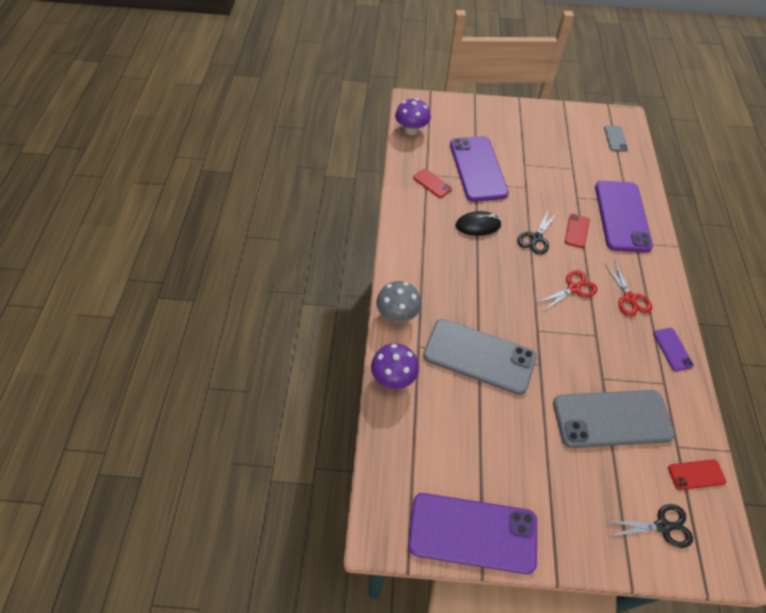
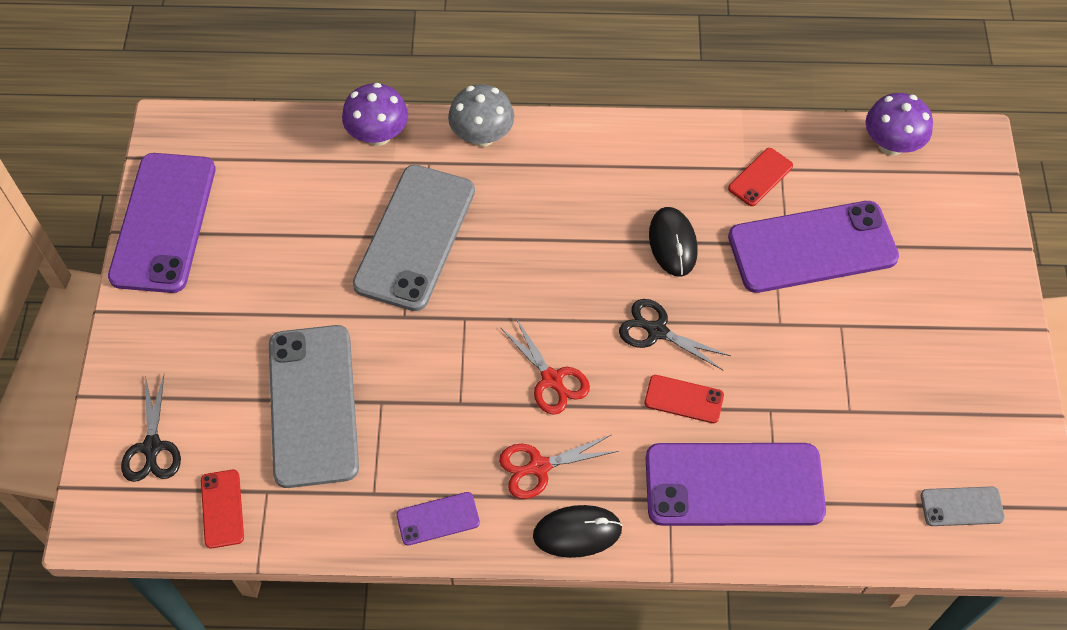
camera: 90 degrees right, 5 degrees up
none -> black mouse [533,505,623,558]

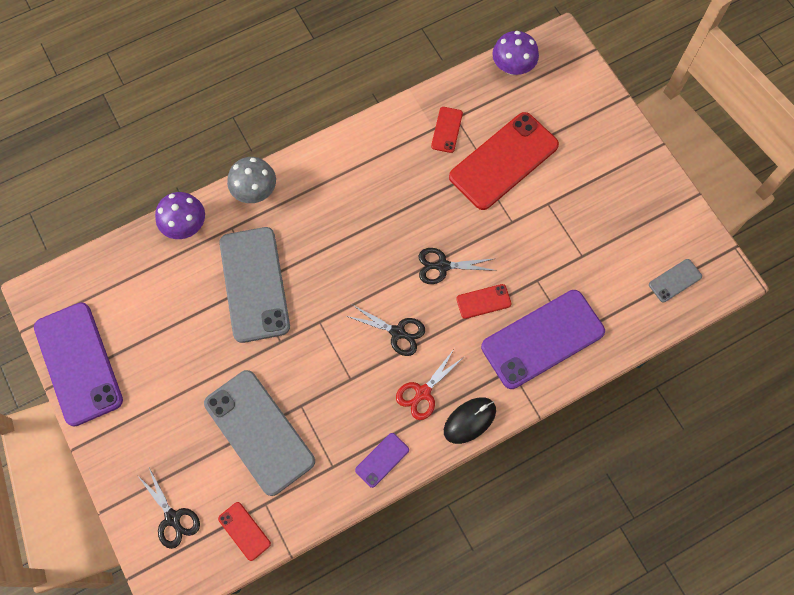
camera: 30 degrees left, 10 degrees up
red scissors [500,318,590,415] -> black scissors [346,305,425,356]
black mouse [649,207,698,277] -> none
purple phone [728,201,899,293] -> red phone [449,112,559,210]

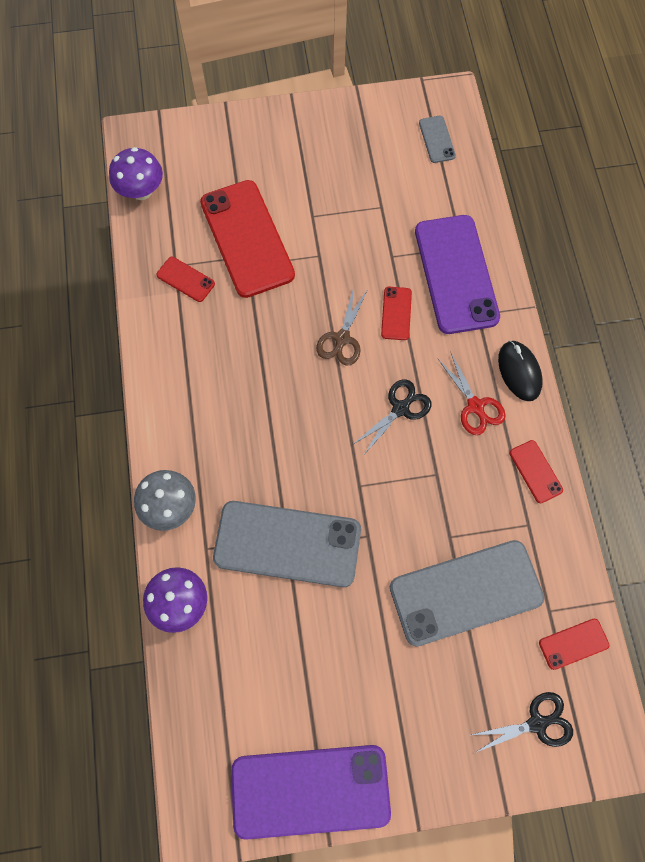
camera: 70 degrees left, 0 degrees up
purple phone [355,433,409,488] -> red phone [510,440,563,503]
black scissors [418,248,497,284] -> brown scissors [316,287,368,366]

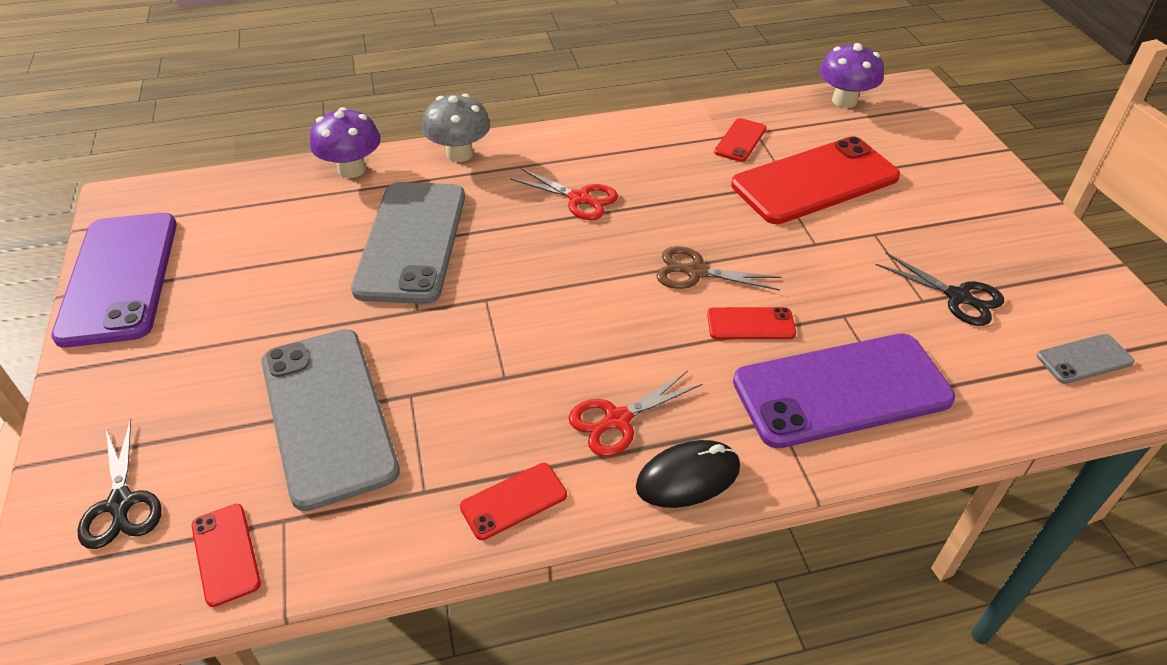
camera: 85 degrees right, 25 degrees down
black scissors [352,379,431,456] -> black scissors moved to [875,252,1004,326]
none -> red scissors [511,168,618,220]

